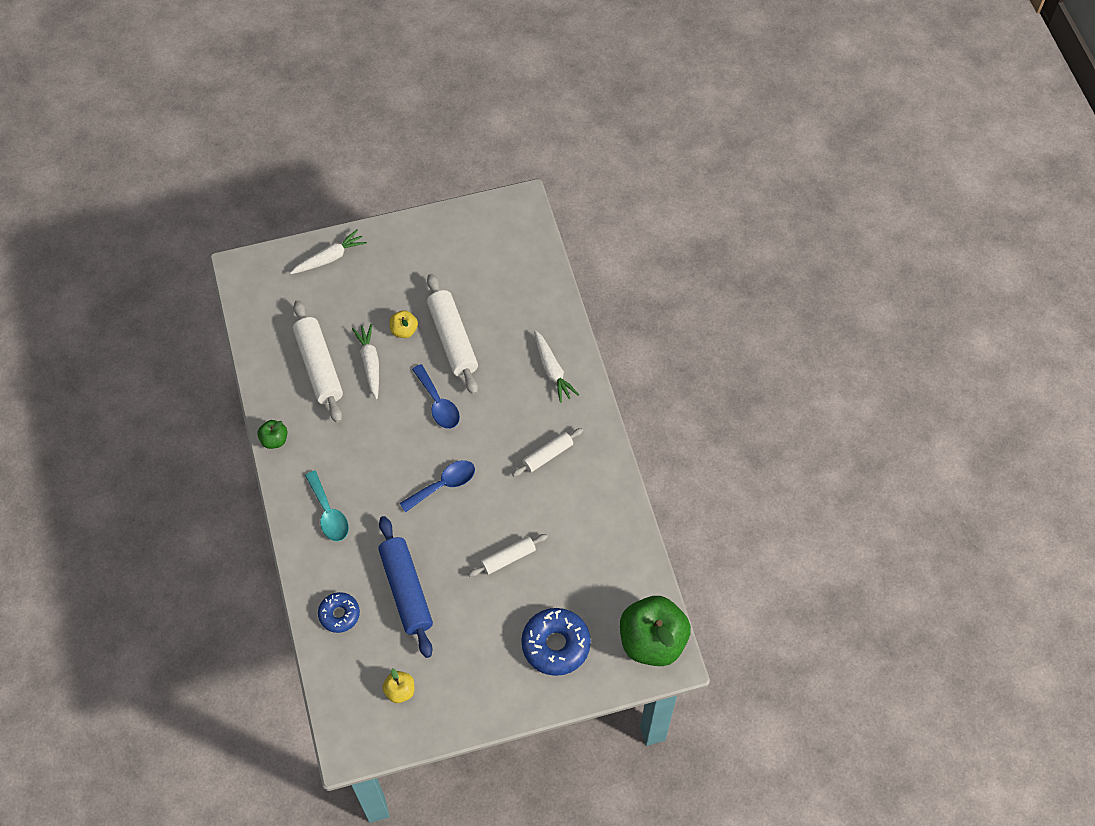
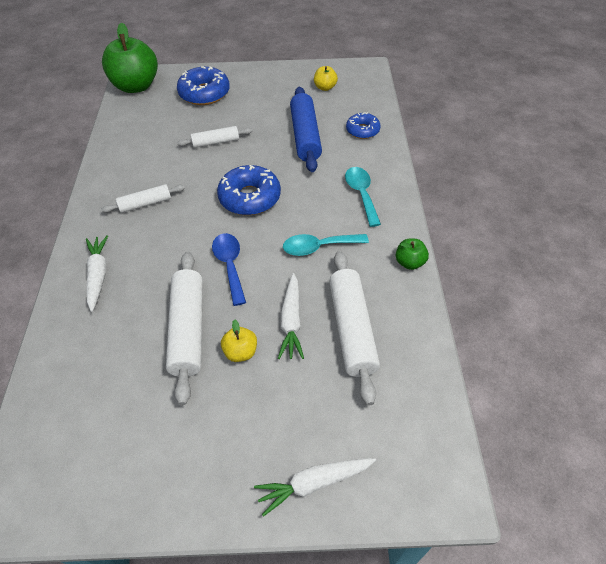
camera: 165 degrees left, 10 degrees down
blue spoon [399,460,475,512] -> blue donut [217,165,281,215]
none -> turquoise spoon [283,234,369,256]

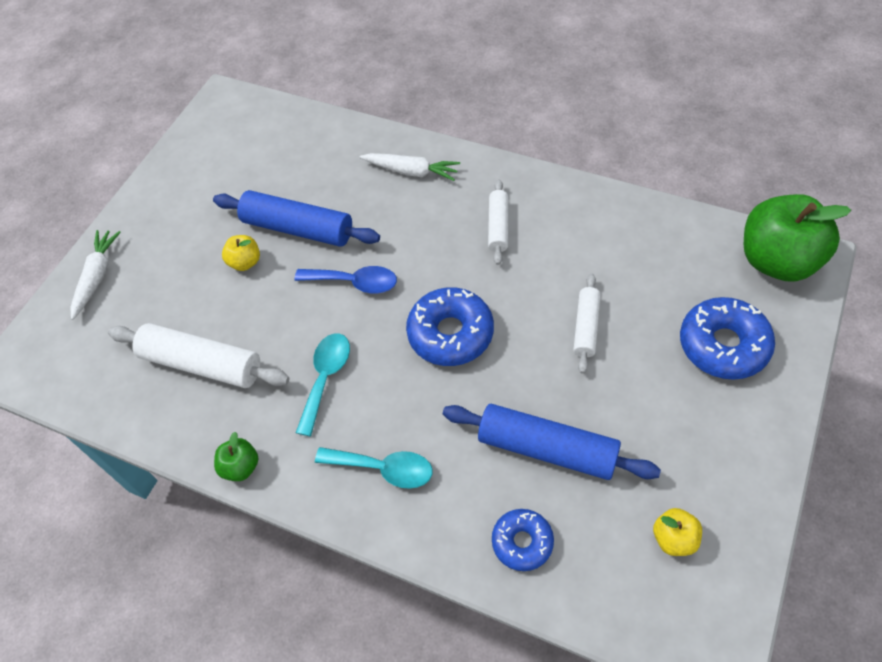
camera: 120 degrees right, 5 degrees up
white rolling pin [166,251,203,405] -> blue rolling pin [213,190,380,247]
white carrot [278,273,304,359] -> none

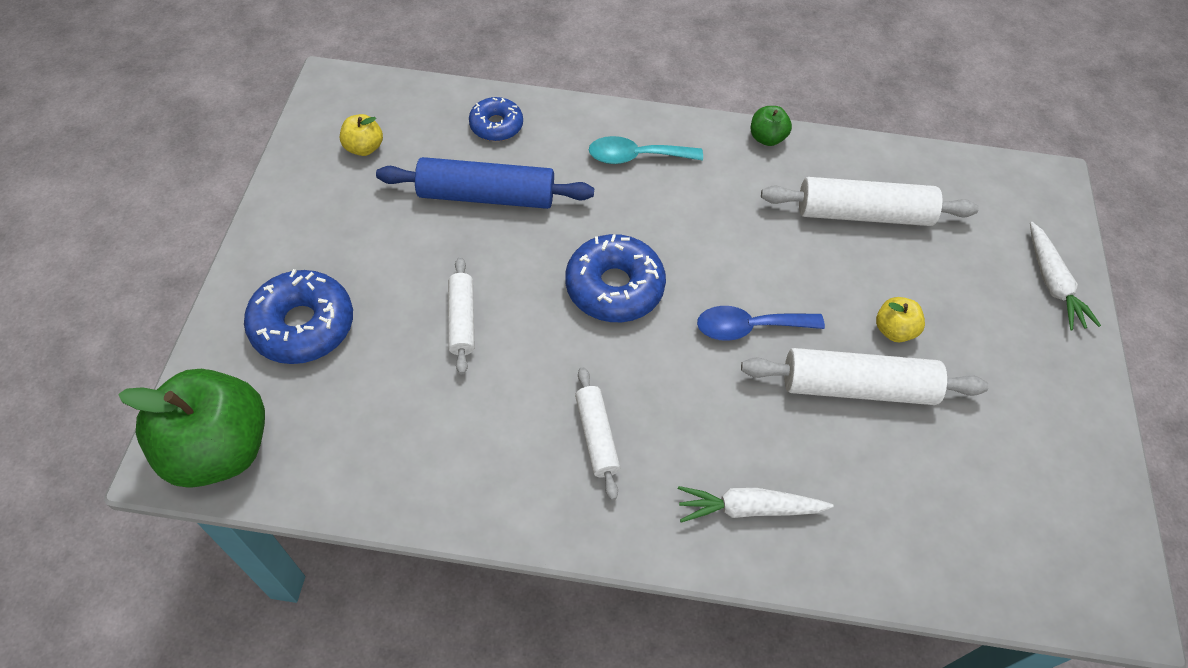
camera: 155 degrees right, 0 degrees up
blue rolling pin [213,190,380,247] -> white rolling pin [741,348,989,405]
turquoise spoon [296,333,350,436] -> none

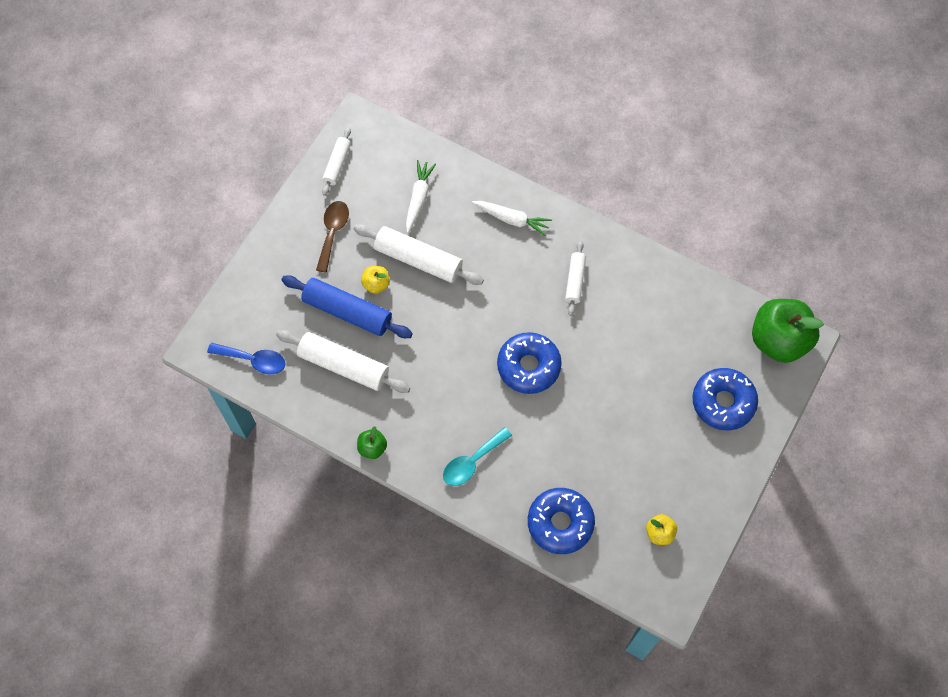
camera: 155 degrees left, 10 degrees up
blue rolling pin [376,157,594,209] -> blue rolling pin moved to [282,275,413,338]
white rolling pin [448,257,475,374] -> white rolling pin moved to [322,127,351,196]
blue donut [469,97,523,141] -> blue donut [528,488,595,554], size x1.64
turquoise spoon [589,136,703,164] -> turquoise spoon turned 120 degrees clockwise [443,427,512,486]
blue spoon [697,306,825,341] -> blue spoon moved to [207,343,285,375]
white carrot [1030,222,1101,330] -> white carrot moved to [406,160,436,233]
none -> brown spoon [316,201,349,273]

